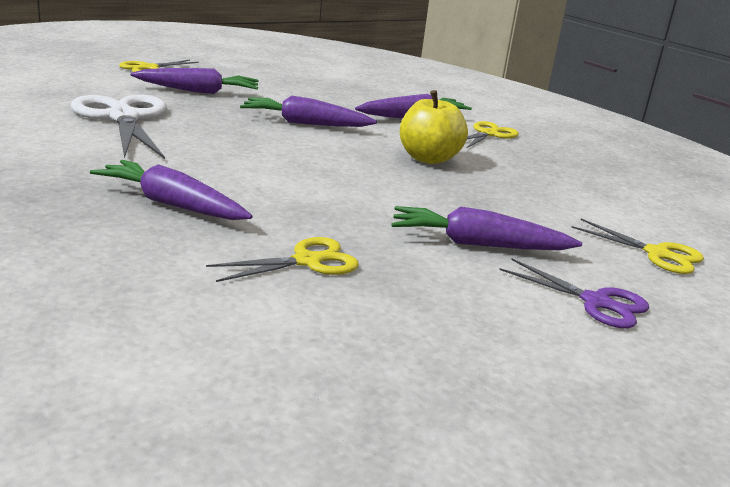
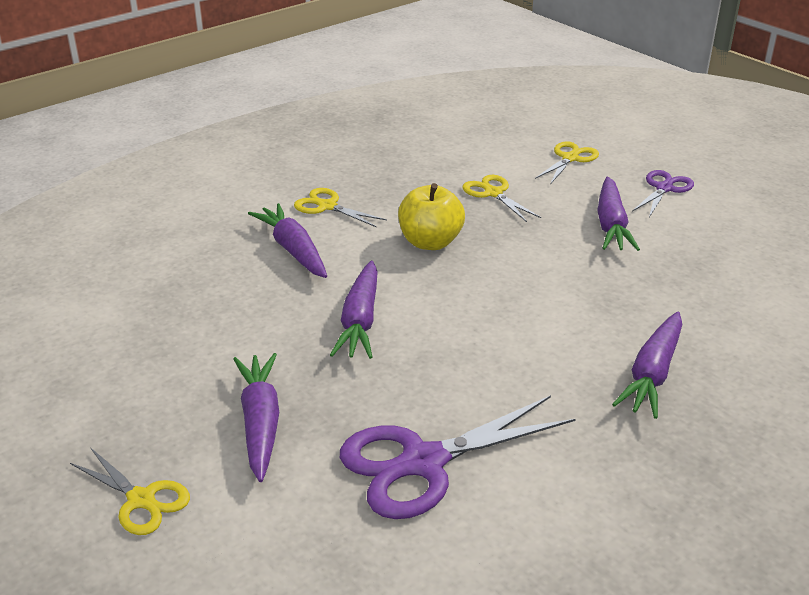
camera: 90 degrees left, 10 degrees up
white scissors [71,95,167,159] -> purple scissors [340,395,575,519]
yellow scissors [206,237,359,282] -> yellow scissors moved to [462,175,541,222]

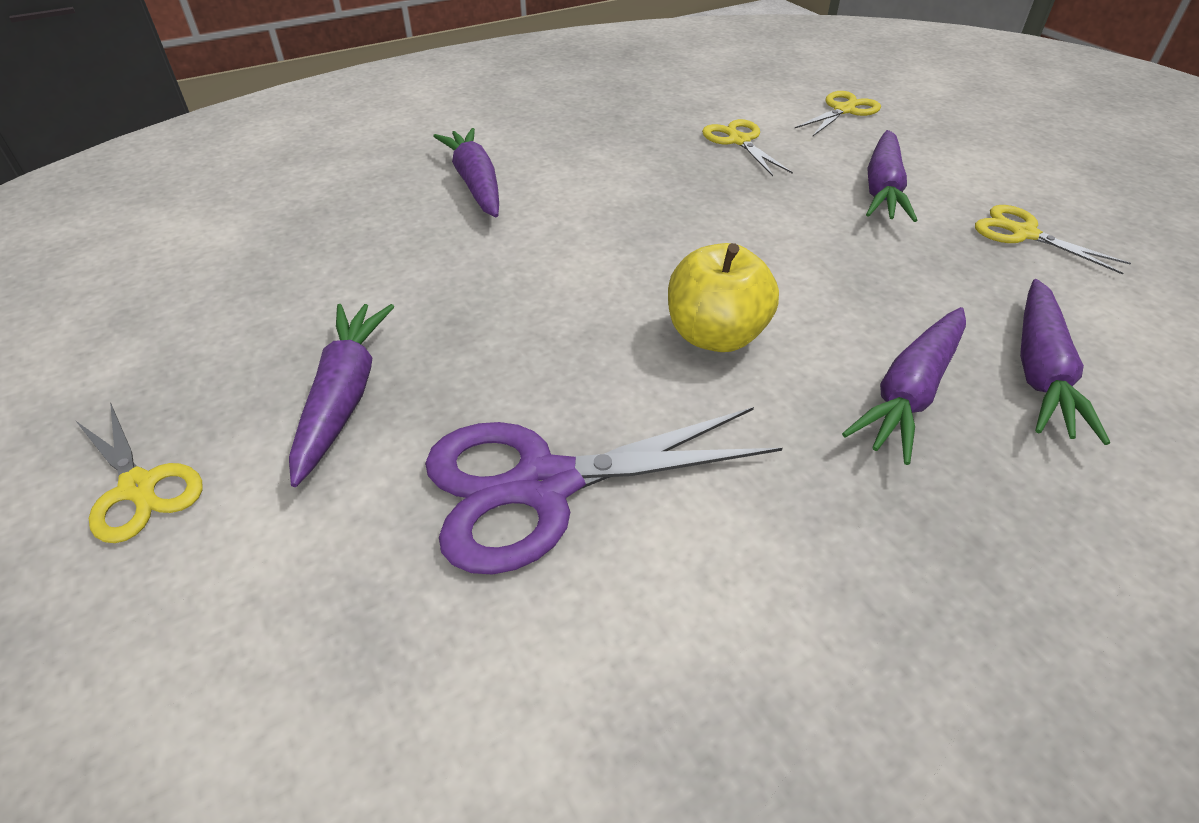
camera: 10 degrees right, 10 degrees up
yellow scissors [294,188,387,227] -> yellow scissors moved to [975,205,1131,275]
purple carrot [330,261,378,359] -> purple carrot moved to [1020,279,1110,445]
yellow apple [398,183,465,250] -> yellow apple moved to [668,243,779,352]
purple scissors [632,170,694,217] -> none

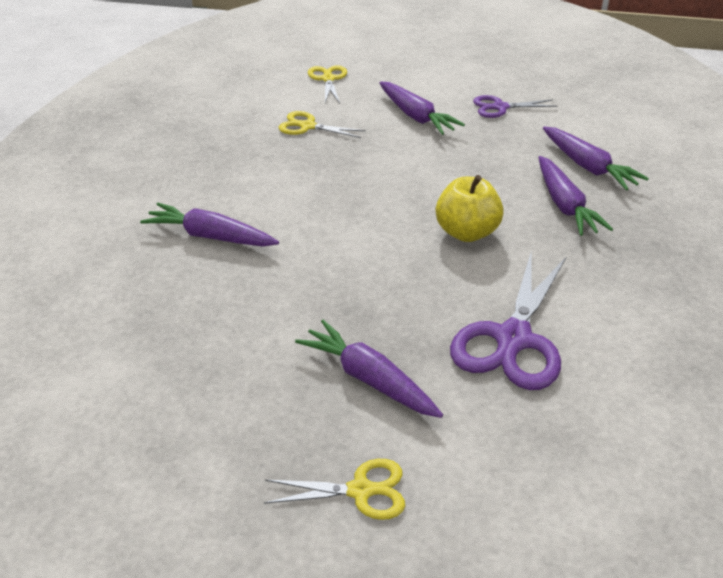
camera: 50 degrees left, 5 degrees down
yellow scissors [975,205,1131,275] -> purple scissors [473,95,557,118]

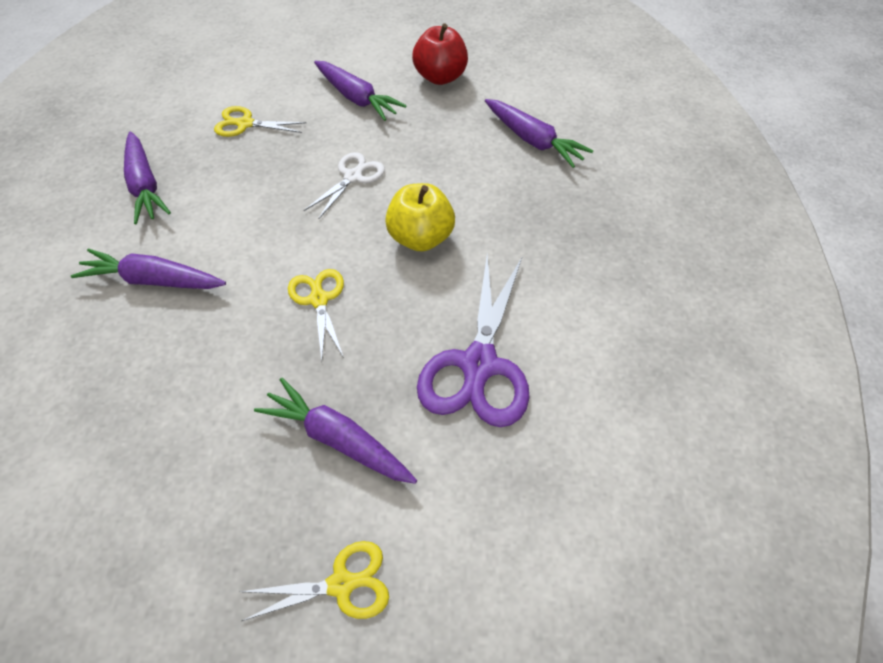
camera: 10 degrees left, 15 degrees up
yellow scissors [308,65,347,103] -> yellow scissors moved to [288,269,344,361]
purple scissors [473,95,557,118] -> red apple [412,23,468,85]
purple carrot [539,156,613,236] -> purple carrot moved to [124,132,171,224]
none -> white scissors [304,152,385,219]

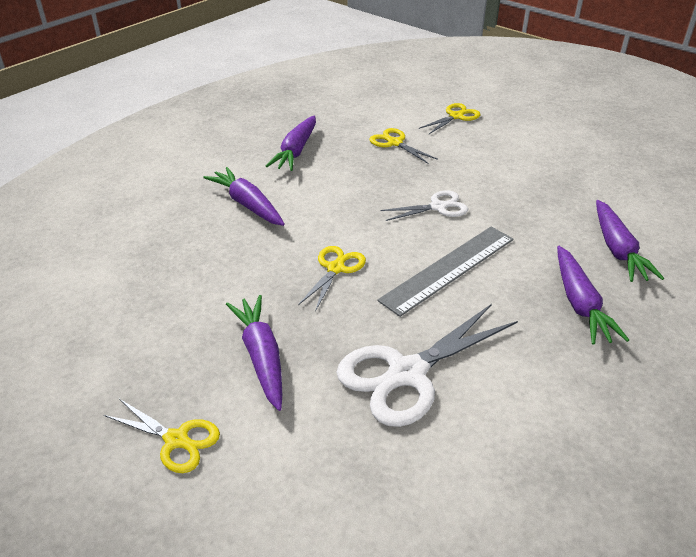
camera: 40 degrees right, 15 degrees down
purple carrot [314,61,407,121] -> purple carrot moved to [557,246,629,345]
yellow apple [385,183,455,252] -> grey ruler [377,226,514,317]
red apple [412,23,468,85] -> none
purple scissors [417,255,530,427] -> white scissors [337,304,518,427]
none -> yellow scissors [419,103,480,134]

